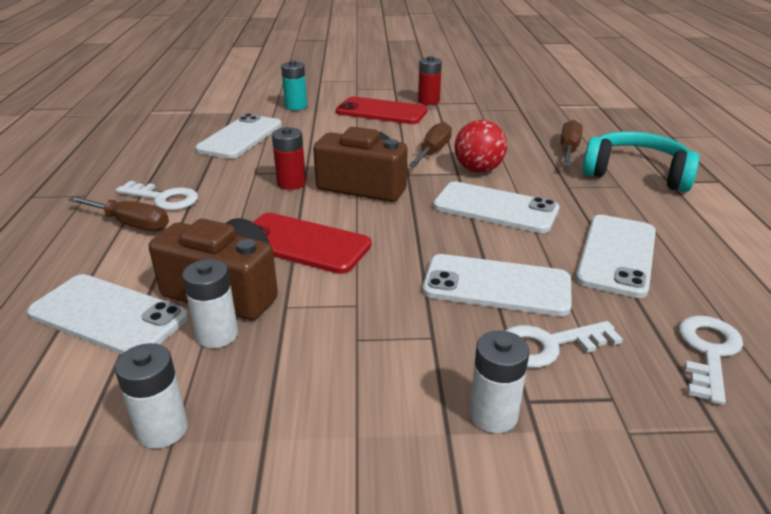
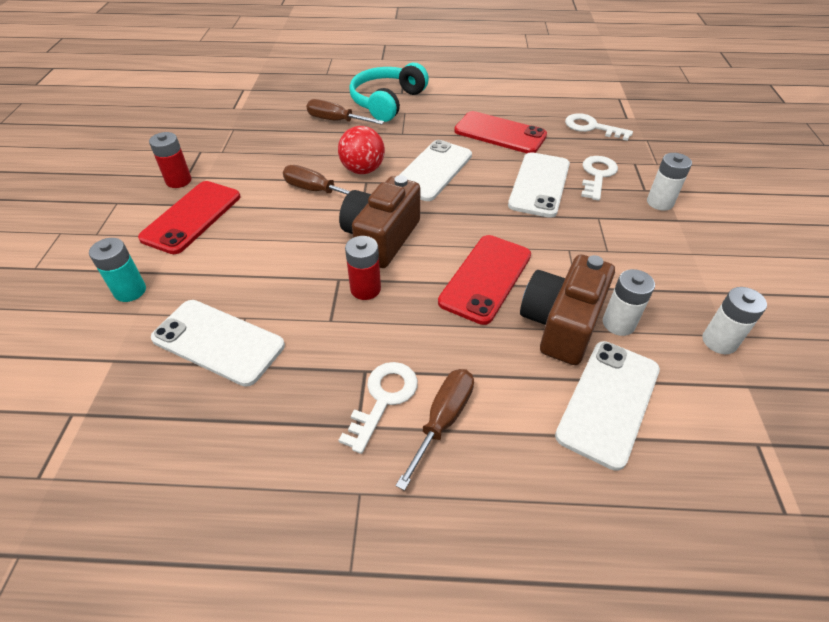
camera: 85 degrees left, 15 degrees up
white key [505,321,623,368] -> white key turned 150 degrees counterclockwise [581,156,618,201]
white phone [576,215,656,298] -> red phone [454,111,547,153]

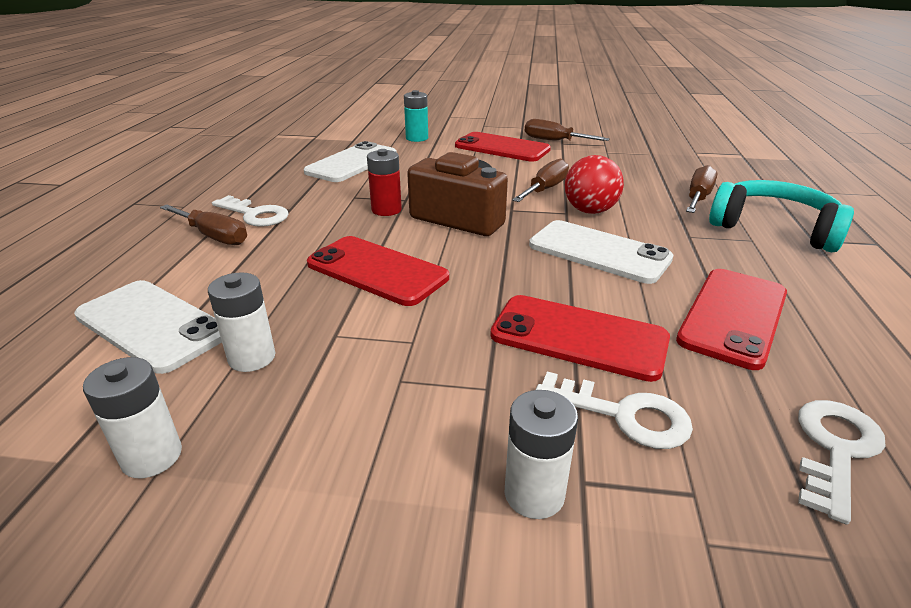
camera: 95 degrees right, 15 degrees down
red battery [149,132,192,188] -> brown screwdriver [525,119,610,141]
white phone [508,152,570,218] -> red phone [490,295,670,382]
brown camera [520,254,615,365] -> none

